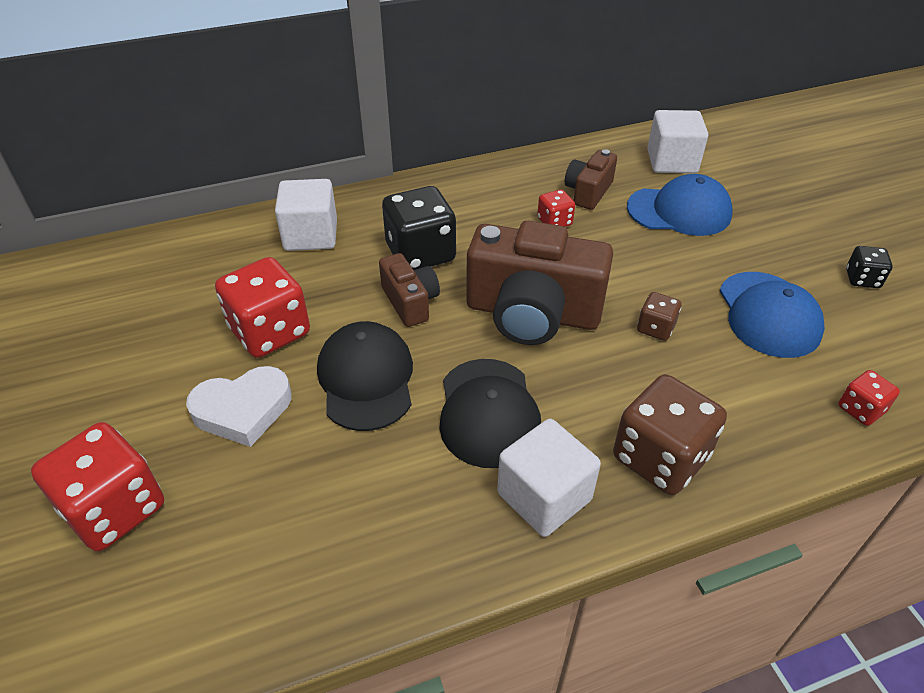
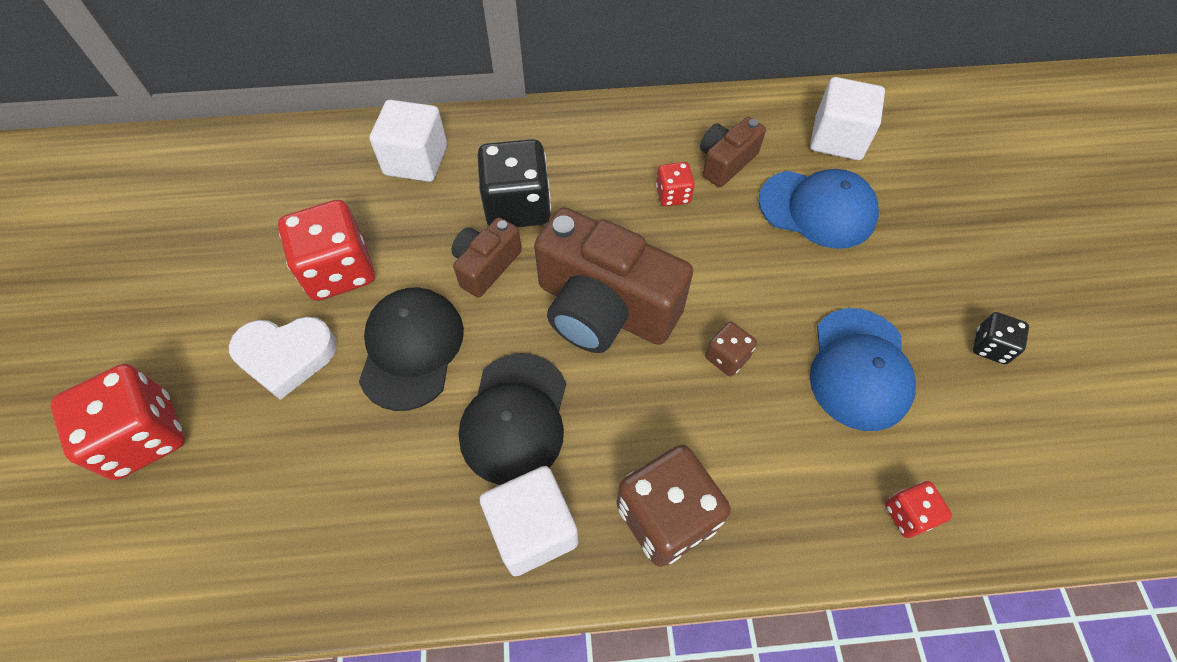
camera: 15 degrees right, 15 degrees up
brown camera [379,253,440,327] -> brown camera turned 135 degrees counterclockwise [451,217,522,298]

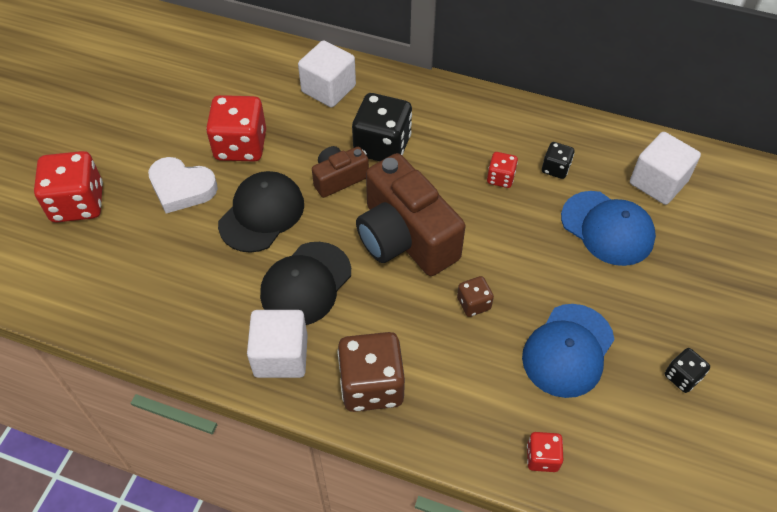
camera: 25 degrees right, 5 degrees down
brown camera [700,117,766,187] -> black dice [542,142,574,179]

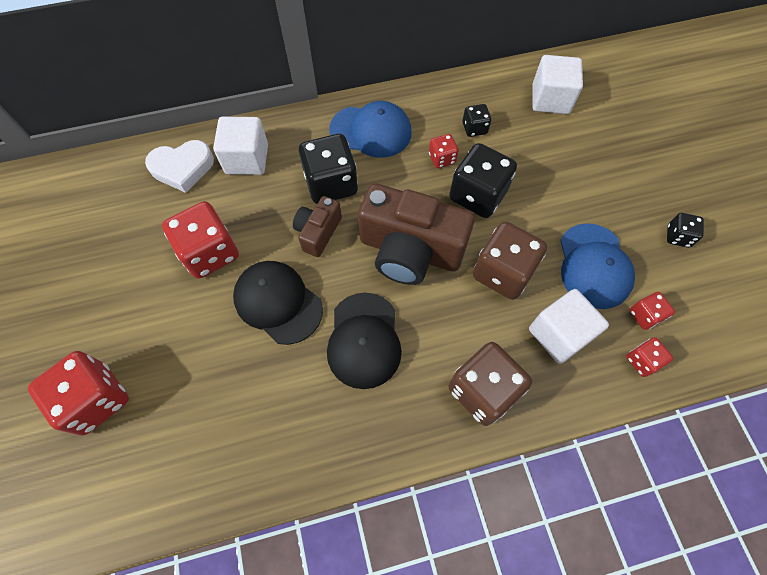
camera: 35 degrees left, 10 degrees up
white heart [148,157,218,214] -> white heart moved to [145,140,214,193]
black cap [218,171,304,253] -> black cap turned 45 degrees counterclockwise [233,261,323,345]
white cube [247,310,308,378] -> white cube moved to [529,289,609,364]
brown dice [457,276,494,317] -> brown dice [473,222,547,300], size x1.98
blue cap [561,191,656,266] -> blue cap moved to [329,101,412,158]
none -> black dice [449,143,517,218]
none -> red dice [630,292,675,330]

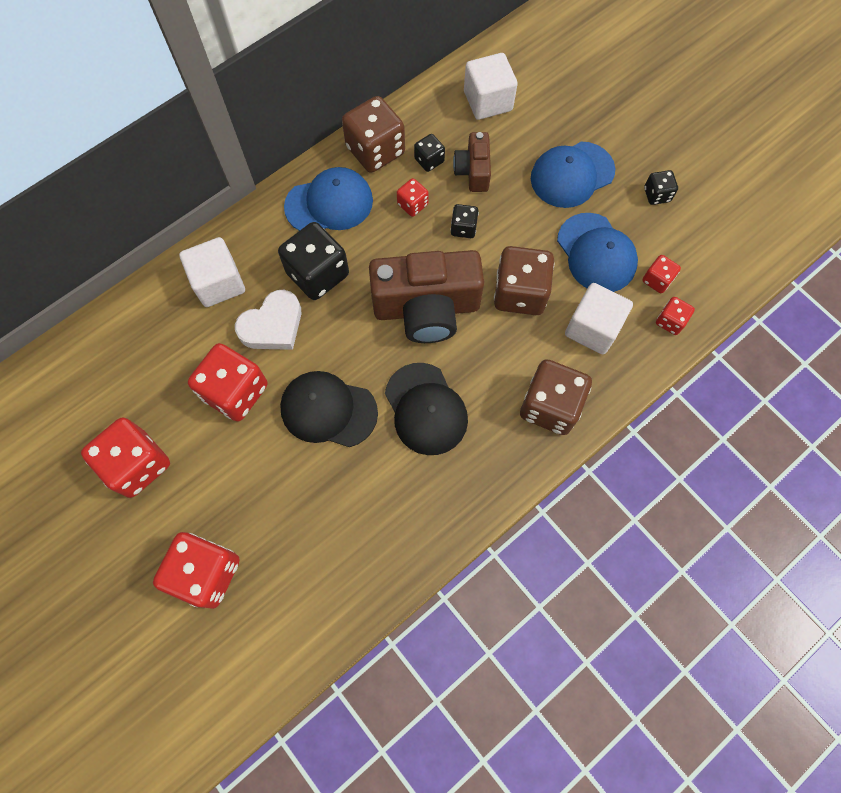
camera: 25 degrees left, 5 degrees up
white heart [145,140,214,193] -> white heart moved to [235,290,301,350]
brown camera [293,196,342,257] -> brown camera moved to [453,132,491,192]
black dice [449,143,517,218] -> black dice [451,204,479,238], size x0.50
none -> red dice [81,417,170,498]
none -> brown dice [342,96,405,173]
none -> blue cap [531,141,615,208]

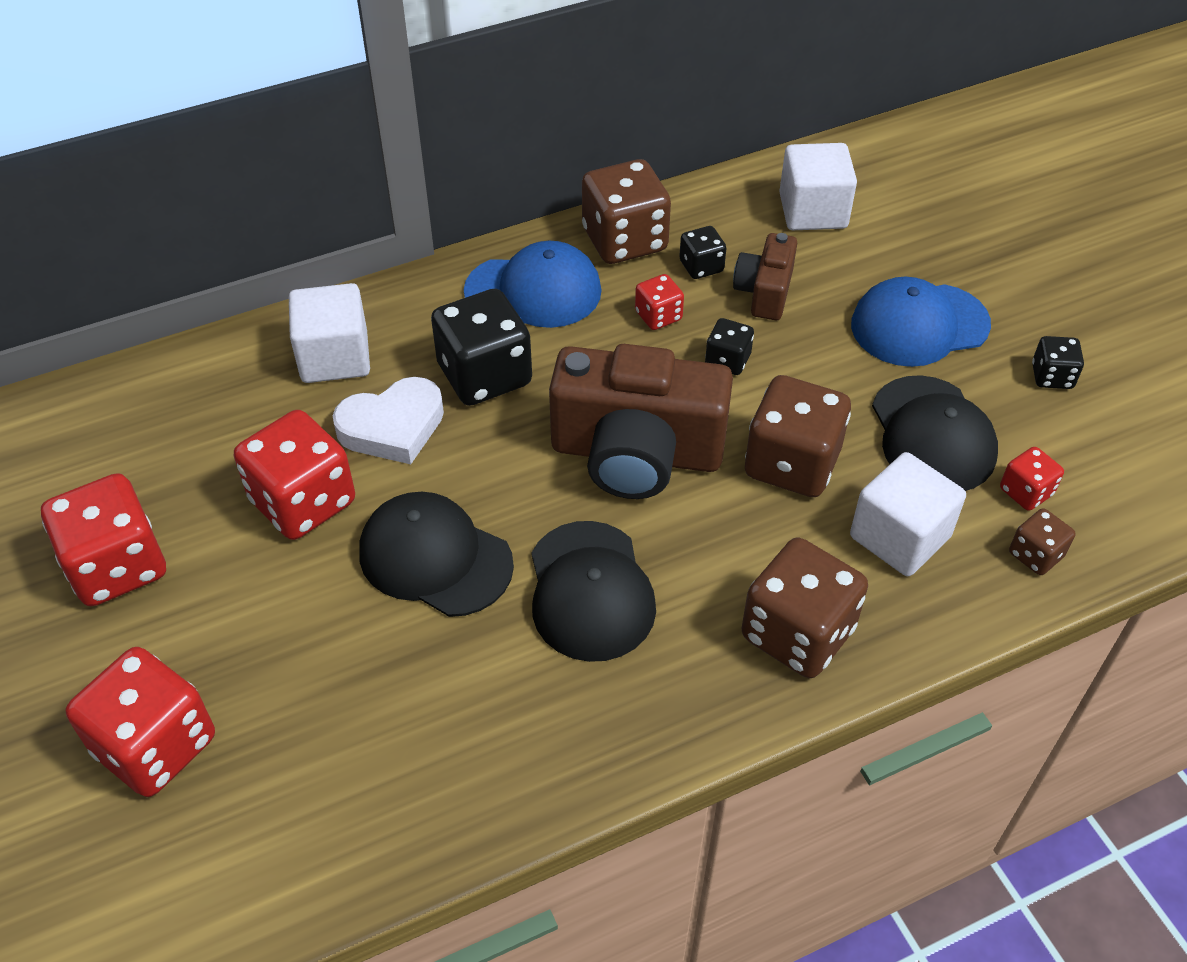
camera: 15 degrees right, 20 degrees down
blue cap [557,213,638,292] -> black cap [872,375,998,491]
red dice [656,297,695,335] -> brown dice [1009,508,1075,575]

